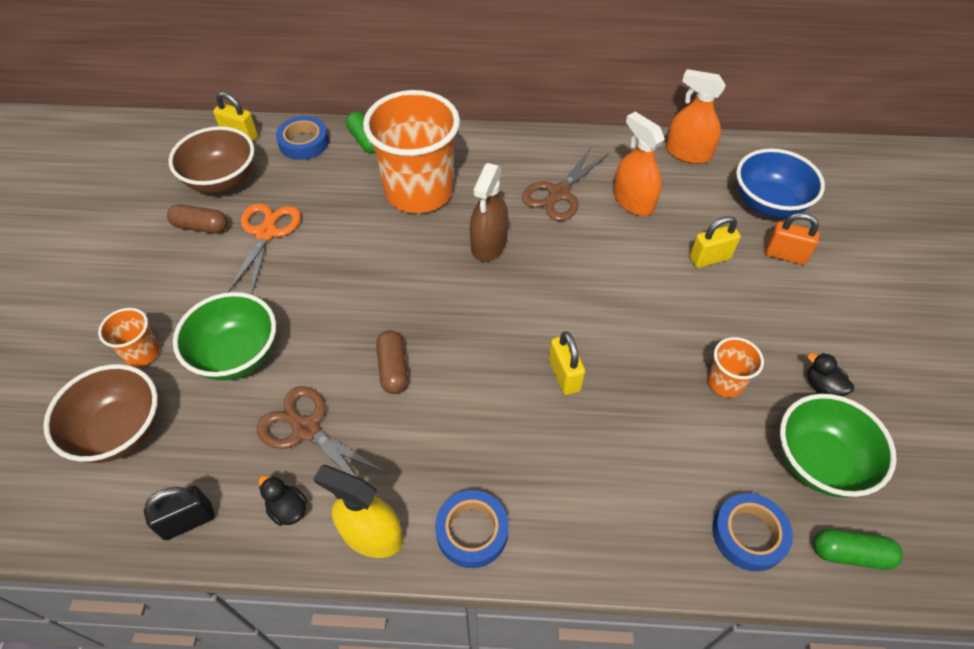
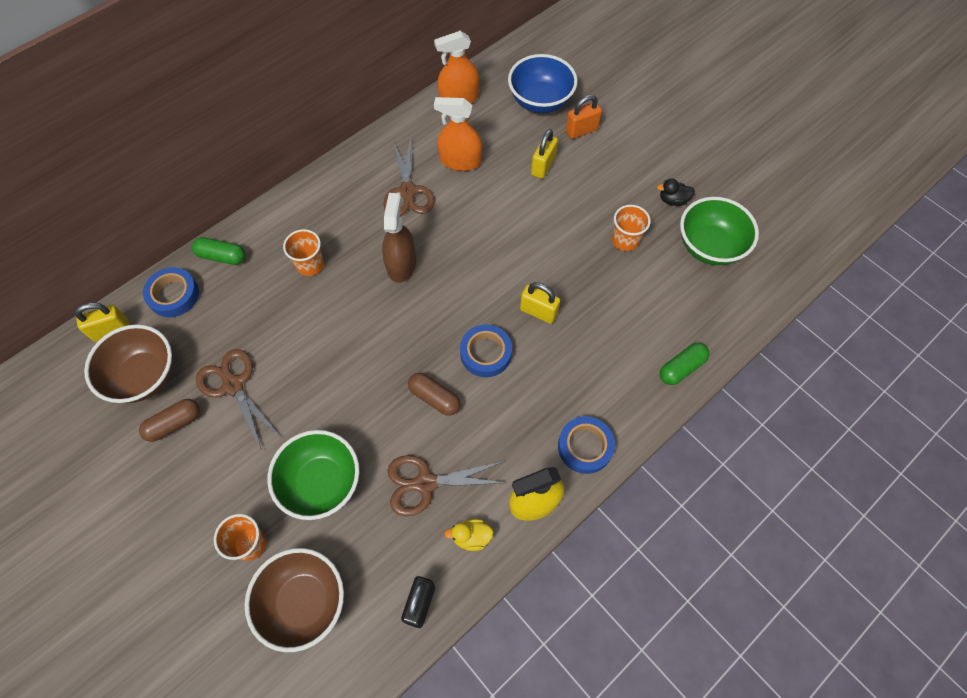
camera: 45 degrees left, 10 degrees up
orange scissors [228,203,301,295] -> brown scissors [196,349,280,450]
black duck [258,475,307,526] -> yellow duck [444,519,494,551]
orange cup [363,90,460,213] -> orange cup [283,229,324,276], size x0.44
brown spray bottle [470,163,509,261] -> brown spray bottle turned 150 degrees counterclockwise [382,193,416,283]
blue tape [712,493,793,572] -> blue tape moved to [460,324,512,377]
green capsule [814,529,903,570] -> green capsule moved to [660,343,709,385]

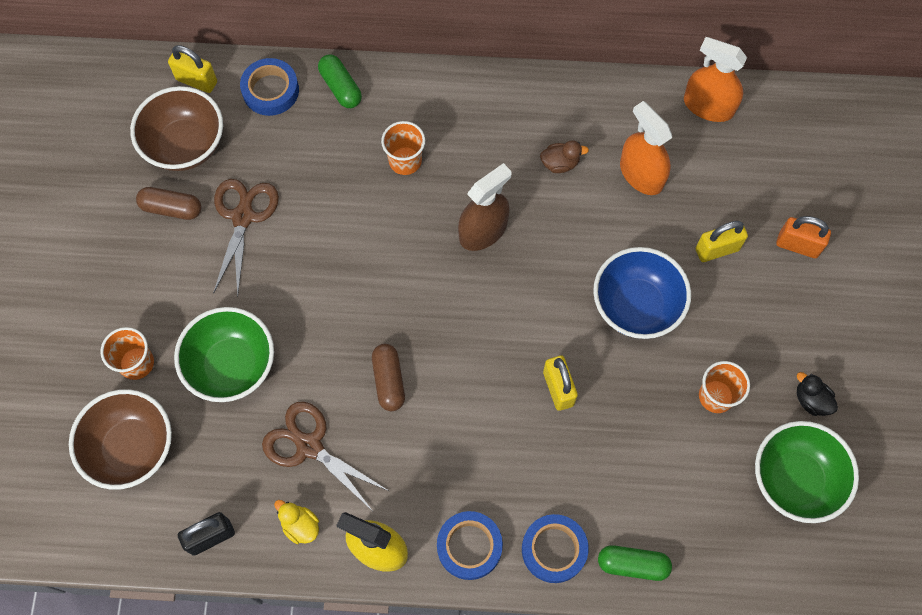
camera: 45 degrees right, 5 degrees up
brown scissors [383,137,435,216] -> brown duck [540,140,589,173]
blue tape [460,324,512,377] -> blue tape moved to [522,514,589,583]
blue bowl [508,54,577,113] -> blue bowl moved to [593,247,691,339]

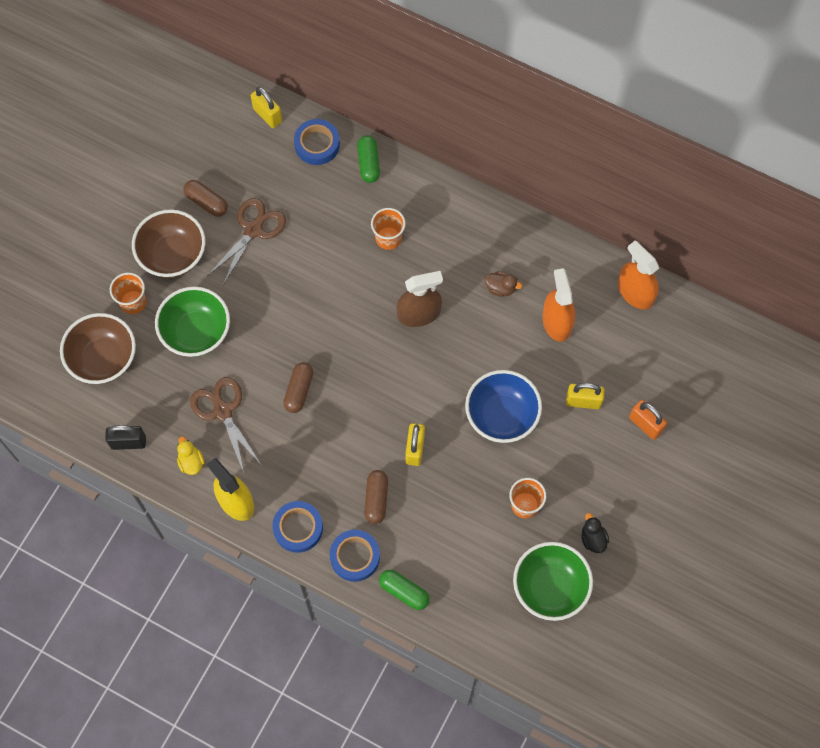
camera: 25 degrees right, 0 degrees up
brown bowl [130,86,223,171] -> brown bowl moved to [132,209,205,278]
none -> brown capsule [364,470,388,524]

